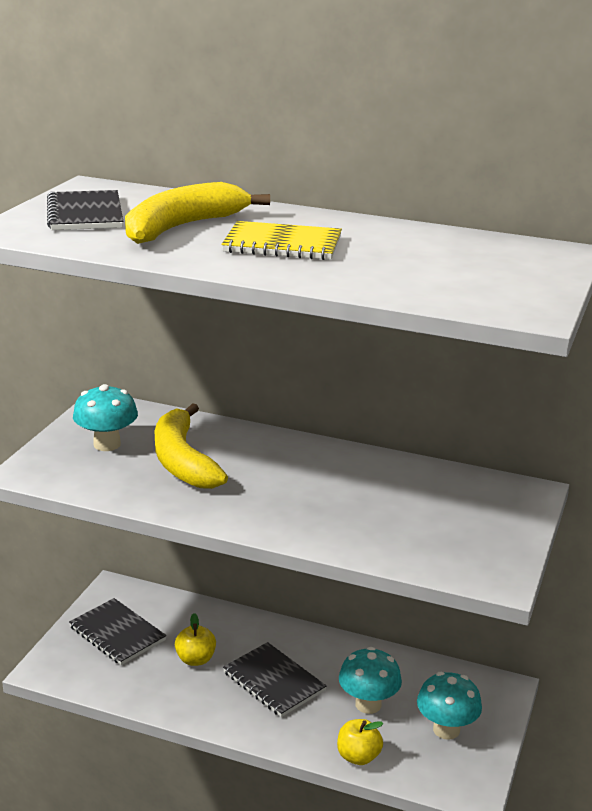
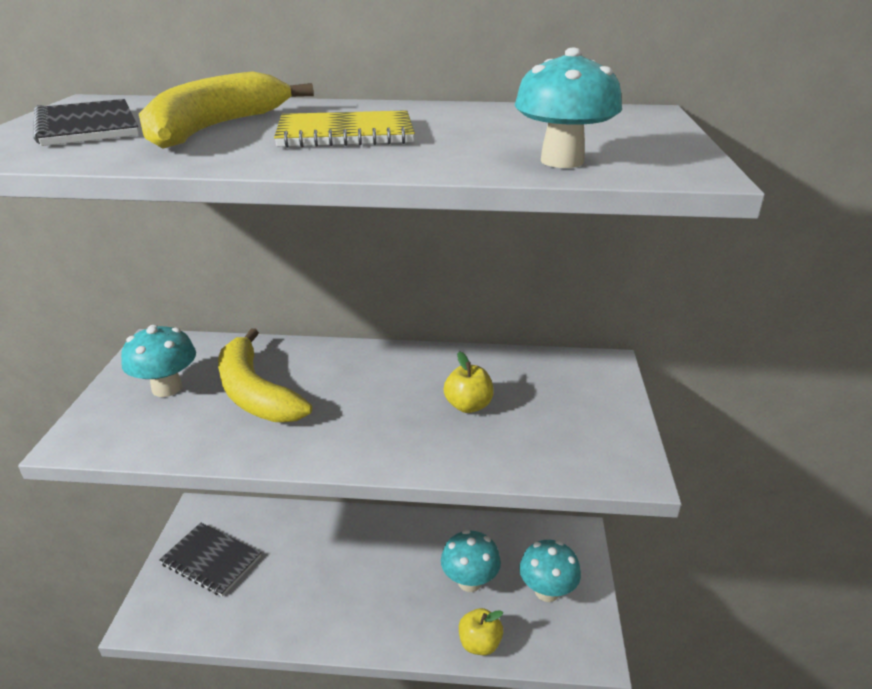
camera: 15 degrees left, 5 degrees up
yellow apple [175,613,216,666] -> yellow apple moved to [444,351,494,413]
black notebook [223,642,326,717] -> none
none -> turquoise mushroom [515,47,622,168]

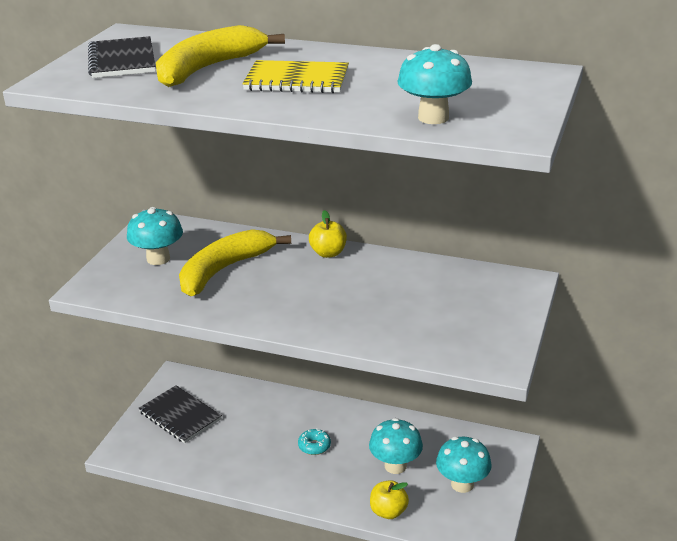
camera: 15 degrees right, 0 degrees up
yellow banana [218,328,312,422] -> yellow banana turned 60 degrees clockwise [179,229,291,296]
yellow apple [444,351,494,413] -> yellow apple moved to [309,210,347,258]
none -> turquoise donut [298,428,331,455]

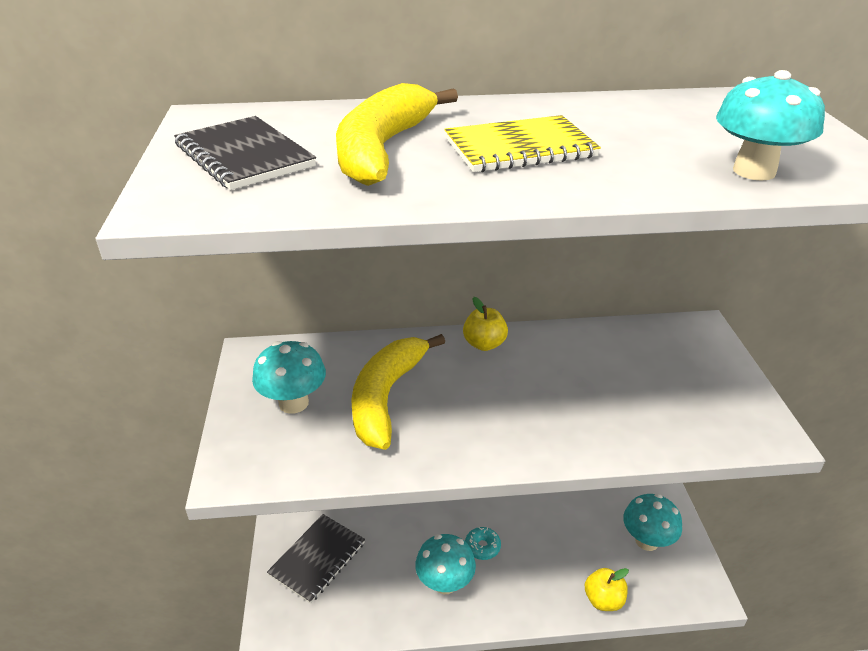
camera: 25 degrees left, 5 degrees up
black notebook [139,385,222,443] -> black notebook turned 75 degrees counterclockwise [267,514,365,604]
turquoise mushroom [369,418,423,474] -> turquoise mushroom moved to [415,534,476,594]

